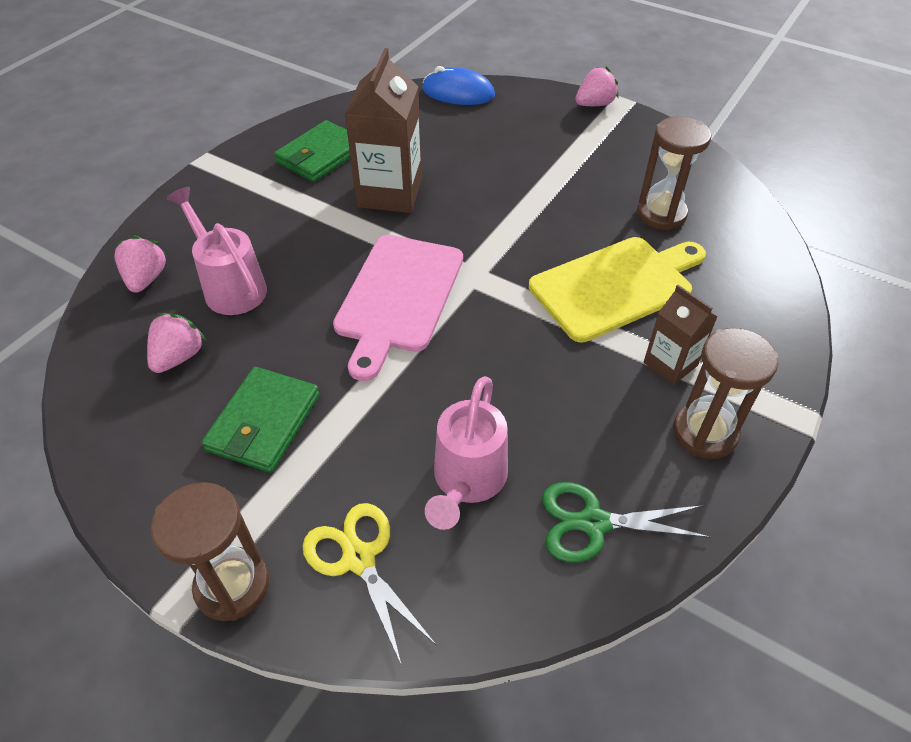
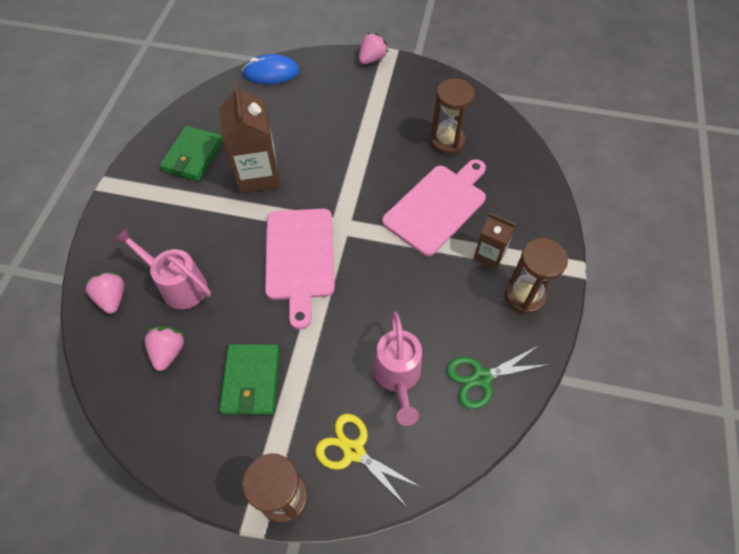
camera: 20 degrees left, 10 degrees up
yellow cutting board [529,237,706,342] -> pink cutting board [382,159,486,256]

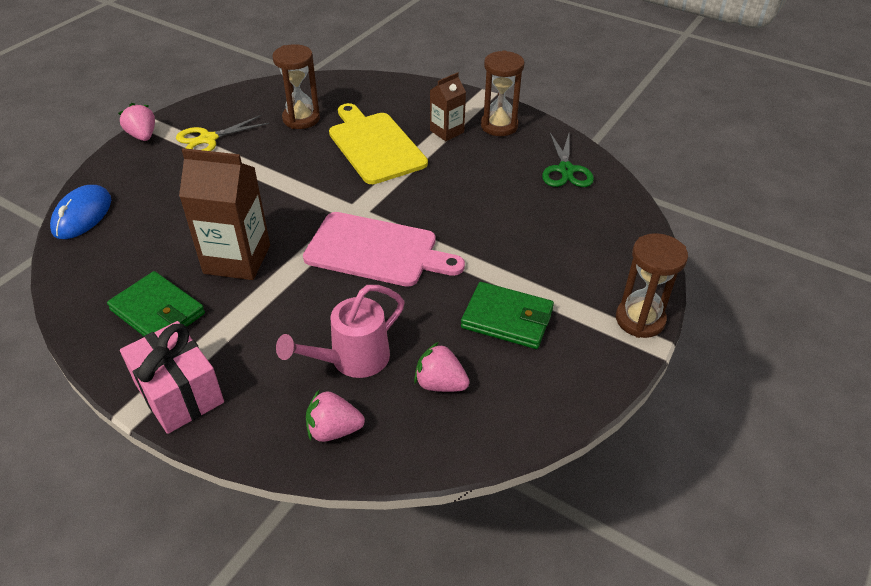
camera: 70 degrees left, 15 degrees down
yellow scissors [315,414,422,508] -> yellow scissors moved to [176,115,269,151]
pink watering can [373,312,422,426] -> none
pink cutting board [382,159,486,256] -> yellow cutting board [329,103,428,184]
none -> pink gift [120,321,224,434]

